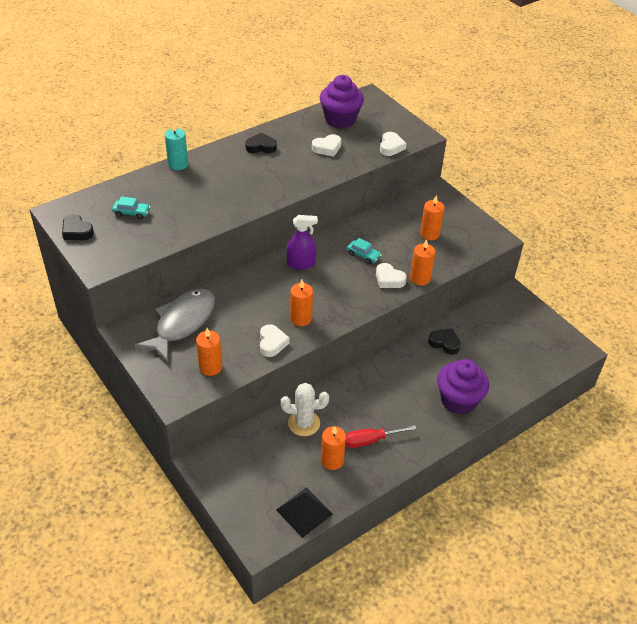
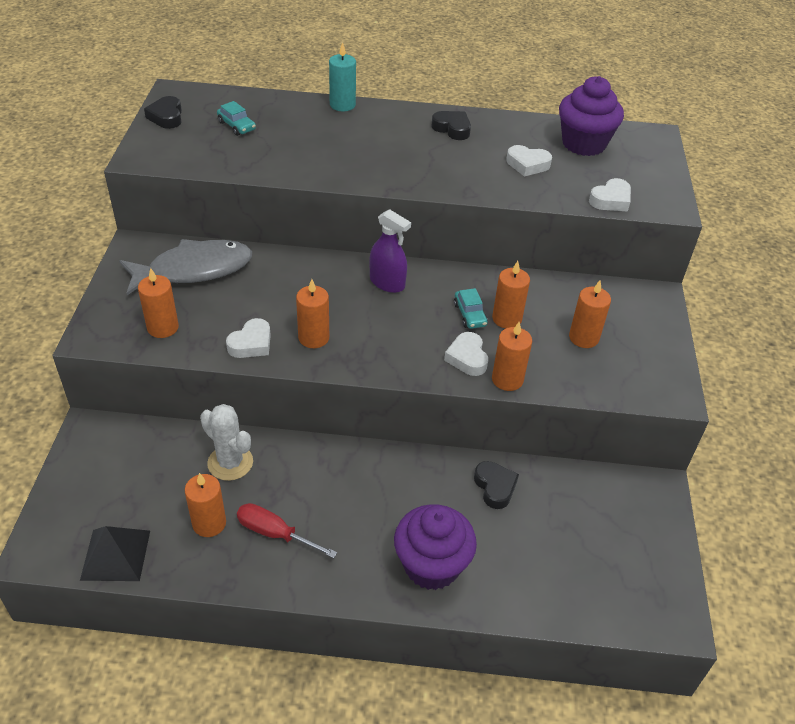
camera: 40 degrees right, 0 degrees up
none -> orange candle [492,261,530,329]

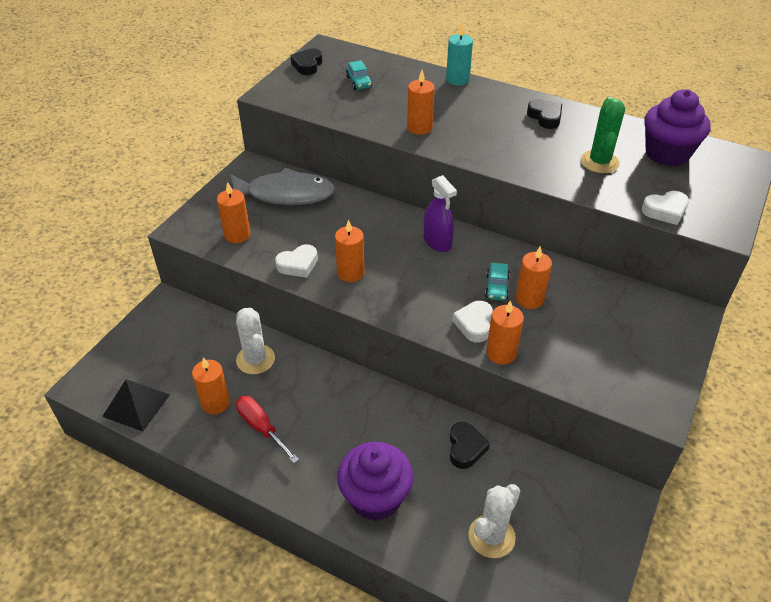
camera: 25 degrees right, 0 degrees up
white heart [506,145,552,177] -> green cactus [580,97,625,173]
orange candle [569,280,611,348] -> orange candle moved to [407,70,435,135]
none -> white cactus [469,484,520,558]

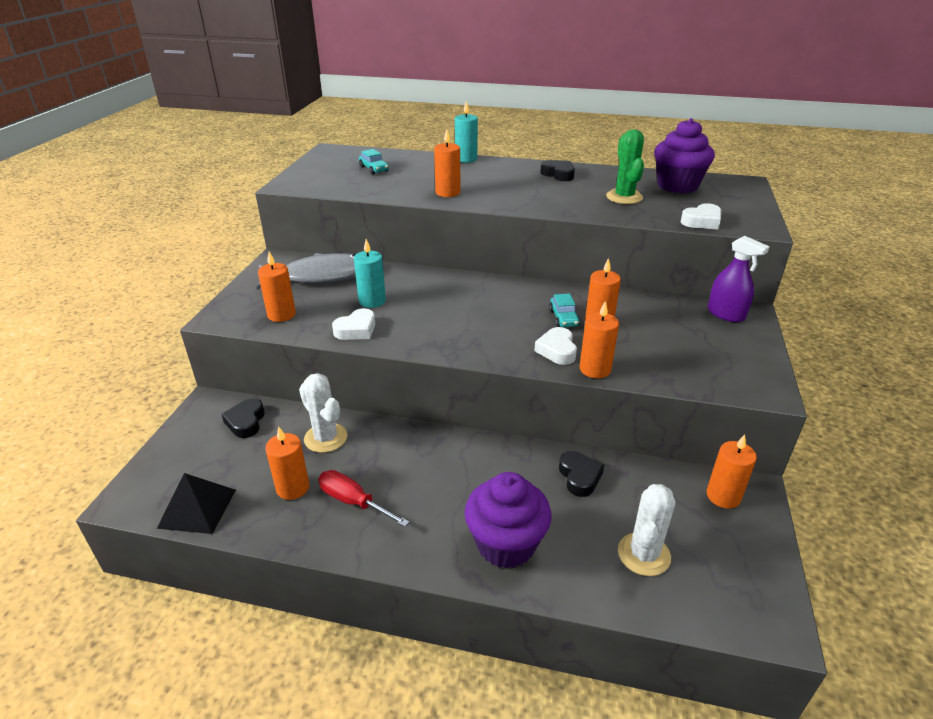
camera: 15 degrees left, 10 degrees down
black heart [290,48,322,75] -> black heart moved to [221,398,264,438]
orange candle [335,220,365,282] -> orange candle moved to [706,435,757,509]
purple spray bottle [424,175,457,252] -> purple spray bottle moved to [708,236,770,322]
none -> turquoise candle [354,239,386,308]

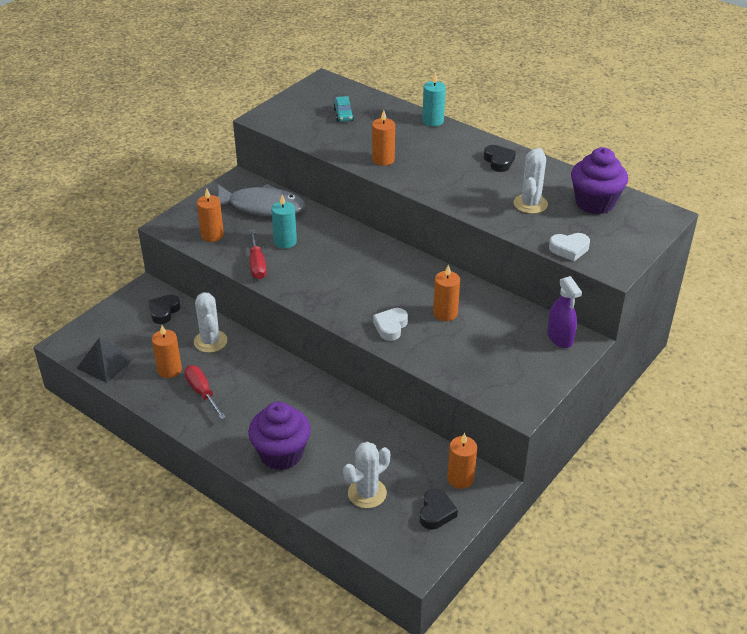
camera: 25 degrees right, 5 degrees up
white heart [332,308,375,340] -> red screwdriver [250,229,267,279]
turquoise car [549,293,580,327] -> none
black heart [559,451,604,497] -> black heart moved to [420,488,458,530]
orange candle [580,301,619,379] -> none
green cactus [606,129,644,204] -> white cactus [514,148,548,214]

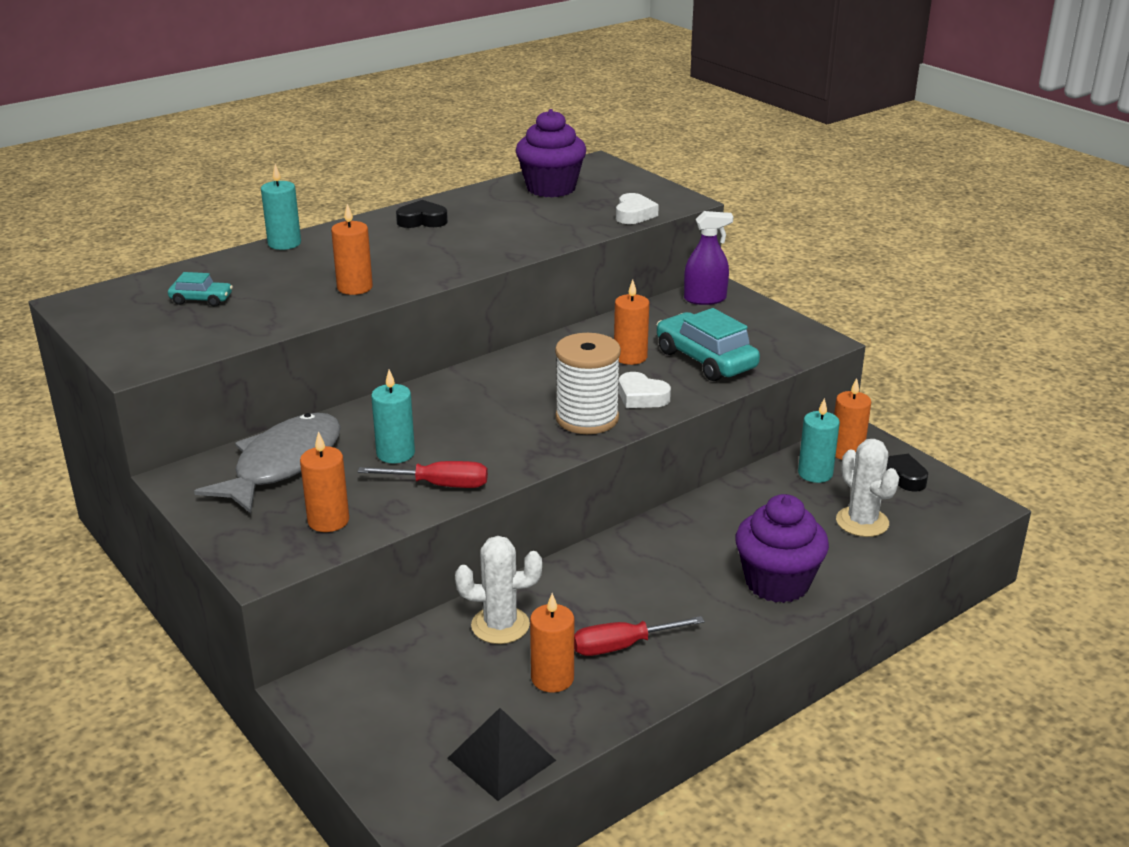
camera: 75 degrees left, 10 degrees down
black heart [148,295,180,324] -> none
white cactus [514,148,548,214] -> none
none -> white spool [555,333,621,434]
none -> turquoise car [657,308,760,381]
none -> turquoise candle [798,398,840,483]

